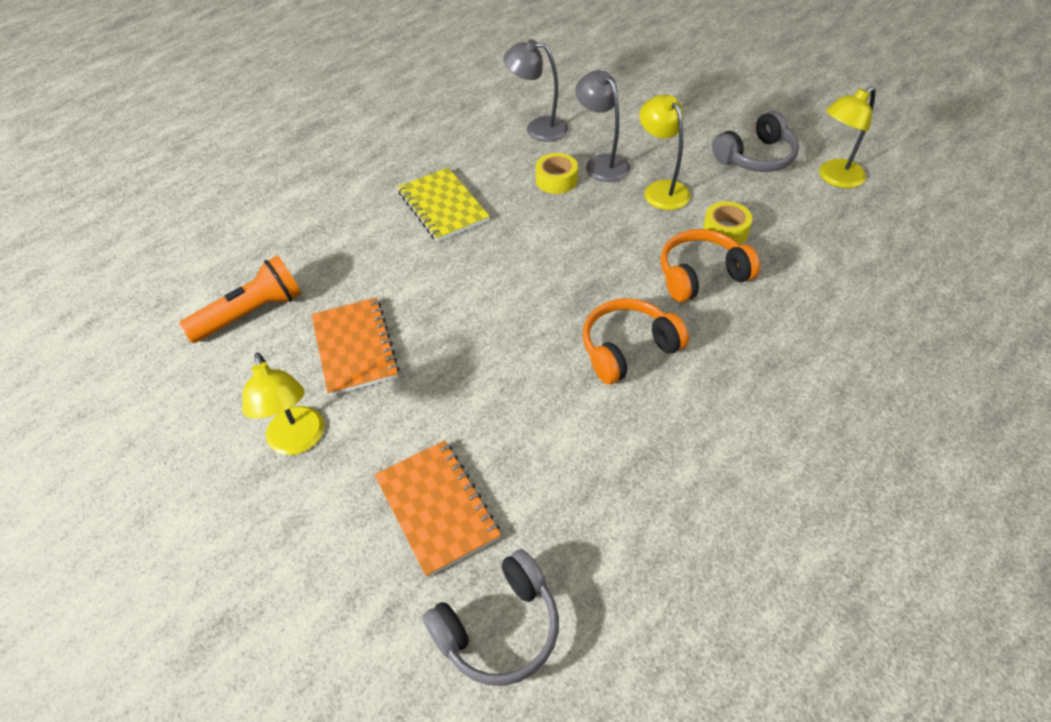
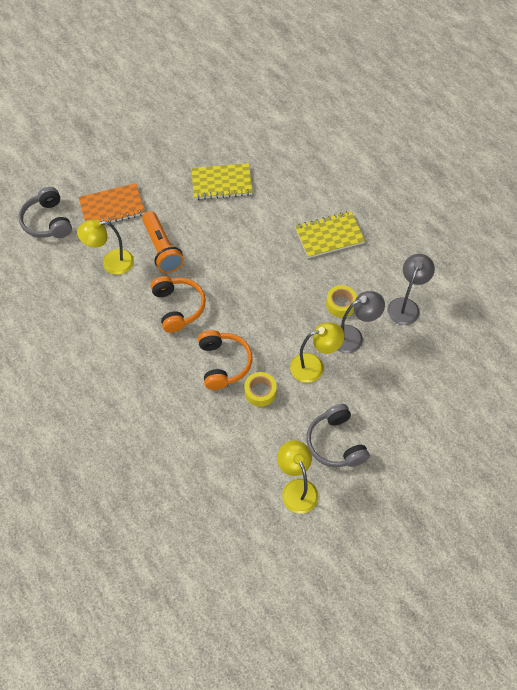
camera: 100 degrees right, 10 degrees up
orange flashlight [179,256,302,343] -> orange flashlight moved to [142,211,184,273]
yellow lamp [242,352,324,455] -> yellow lamp moved to [77,219,134,275]
orange notebook [311,298,400,396] -> yellow notebook [191,163,253,200]

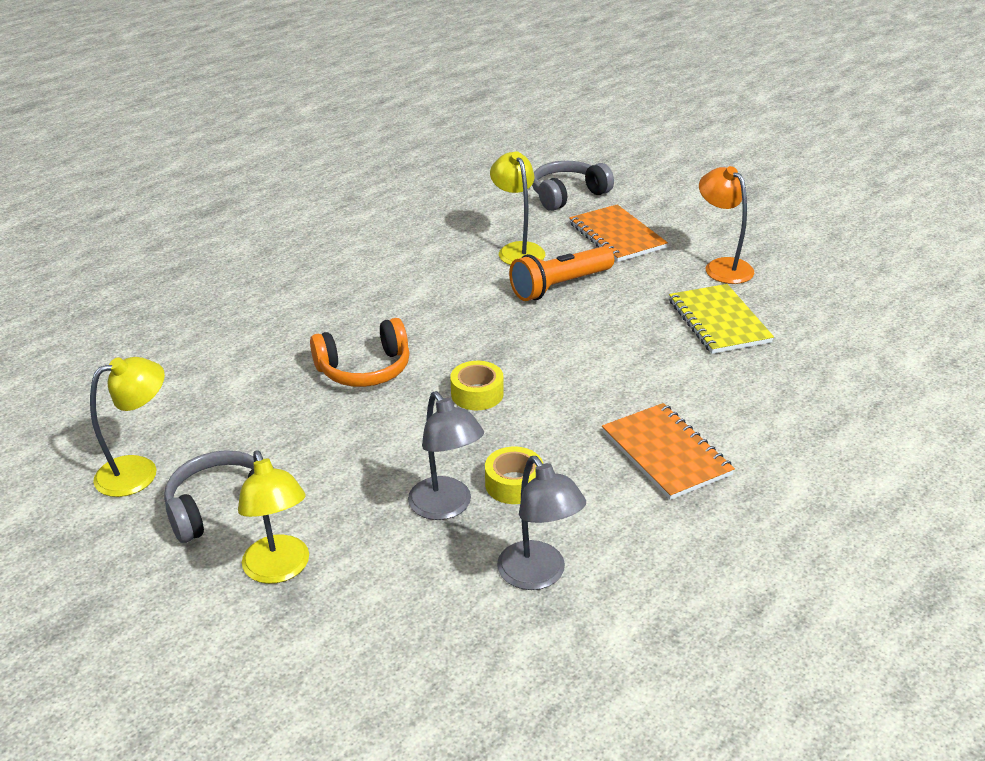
camera: 80 degrees right, 25 degrees down
orange headphones [151,276,206,333] -> none
yellow tape [244,372,277,407] -> yellow tape moved to [450,361,504,410]
yellow lamp [290,322,344,383] -> yellow lamp moved to [238,451,309,584]
yellow notebook [295,211,365,258] -> orange notebook [602,403,735,500]
grey lamp [387,254,435,325] -> grey lamp turned 45 degrees clockwise [497,456,586,590]
none -> orange lamp [699,166,754,284]

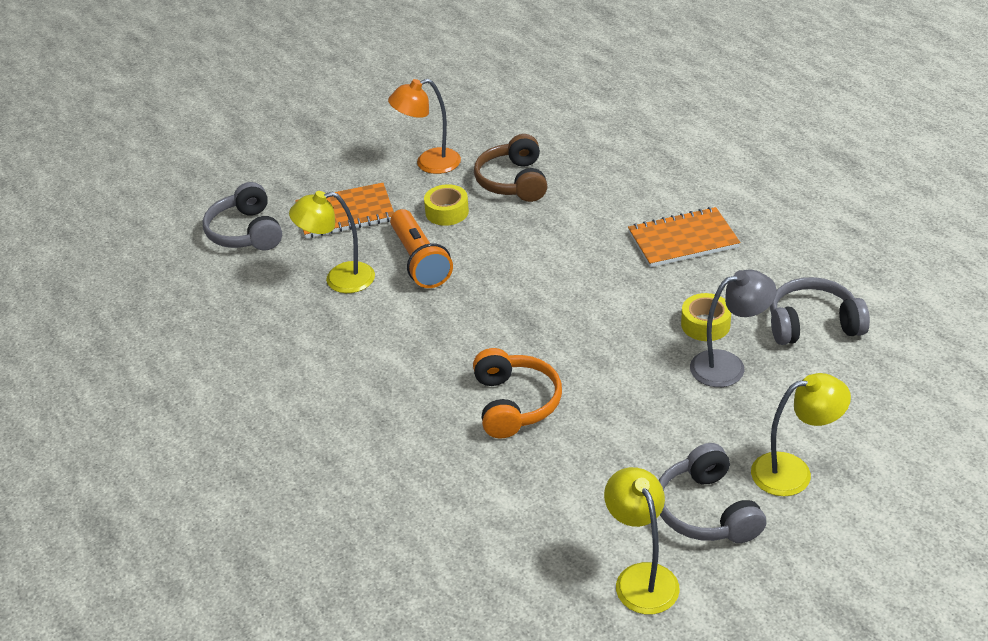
camera: 75 degrees left, 5 degrees up
yellow tape [450,361,504,410] -> yellow tape moved to [424,184,469,226]
grey lamp [497,456,586,590] -> grey headphones [770,277,870,345]
yellow notebook [669,284,774,354] -> brown headphones [474,134,547,202]

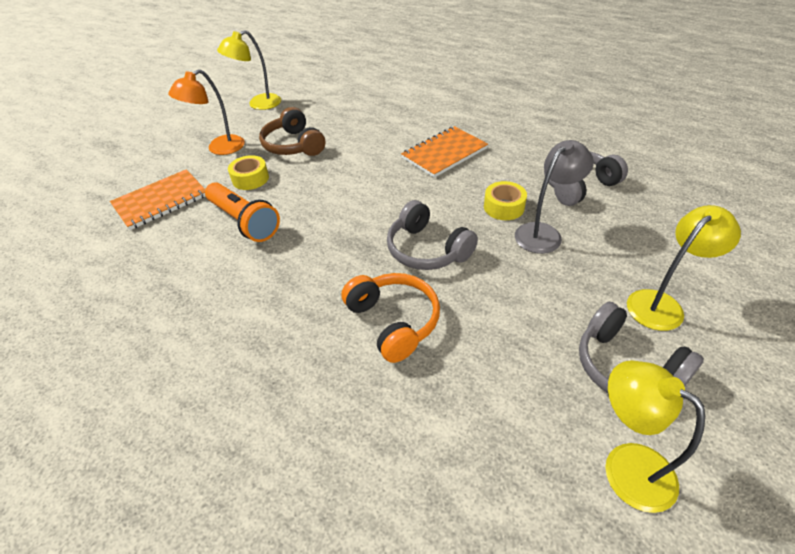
camera: 25 degrees left, 5 degrees up
grey headphones [202,182,282,250] -> grey headphones moved to [387,200,478,270]
yellow lamp [289,191,375,293] -> yellow lamp moved to [217,30,281,110]

